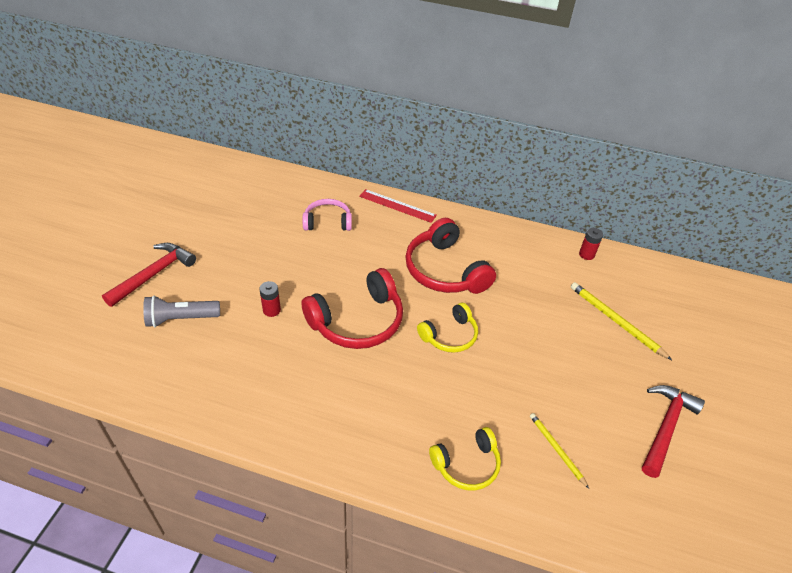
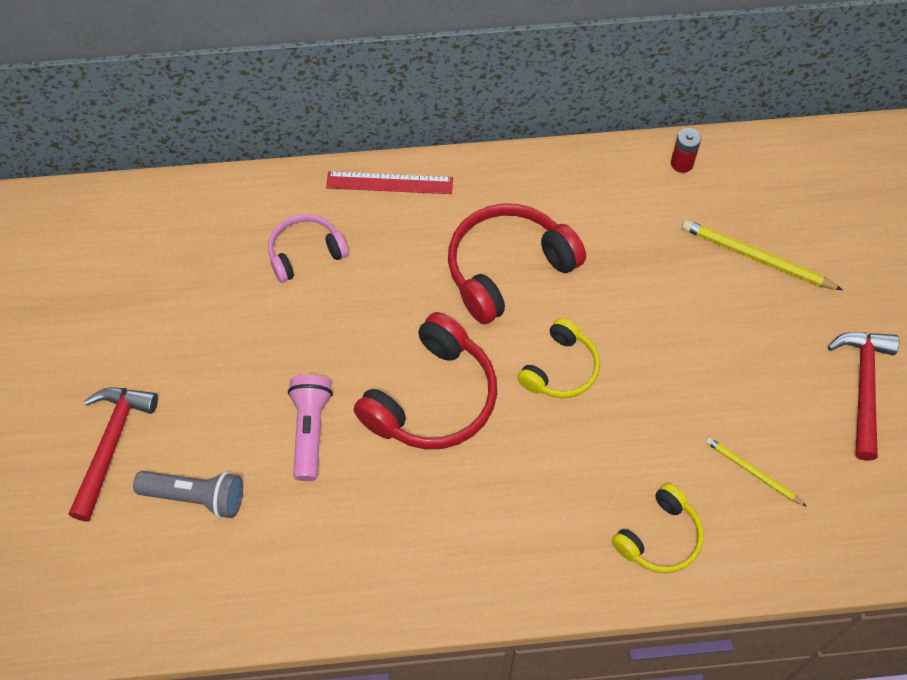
camera: 20 degrees left, 15 degrees up
grey flashlight [143,295,220,327] -> grey flashlight turned 135 degrees counterclockwise [133,471,243,518]
red battery [259,281,281,317] -> pink flashlight [288,375,333,481]
red headphones [405,218,496,294] -> red headphones turned 105 degrees clockwise [448,203,586,324]

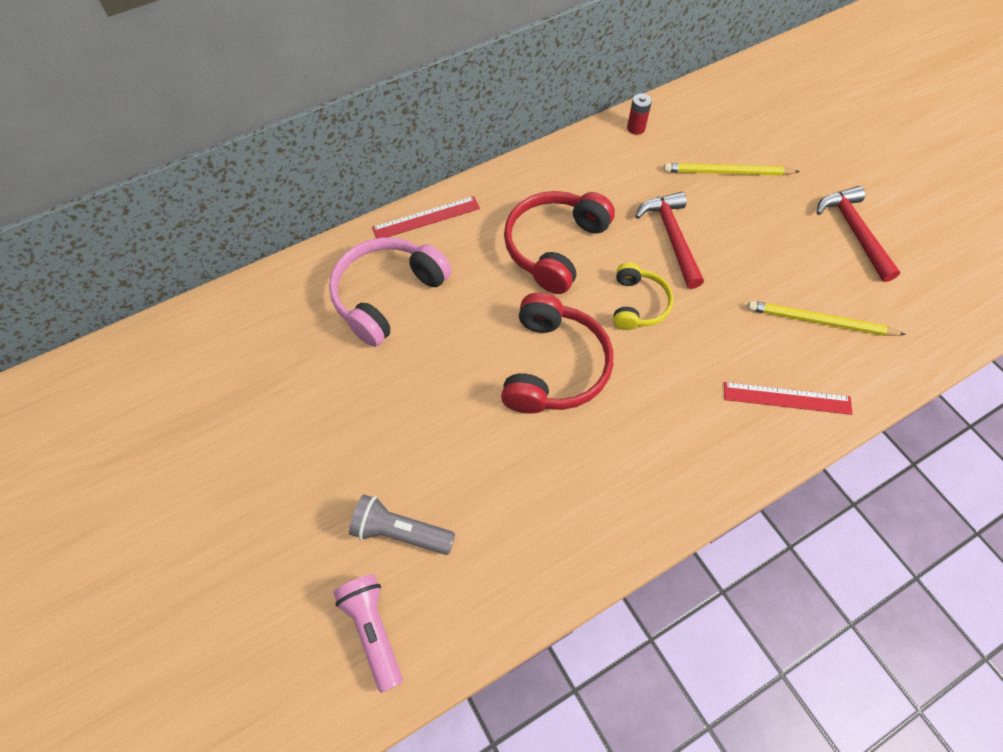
camera: 25 degrees left, 0 degrees up
red hammer [69,388,158,522] -> red hammer moved to [635,192,704,289]
grey flashlight [133,471,243,518] -> grey flashlight turned 150 degrees counterclockwise [349,494,455,555]
pink headphones [268,214,349,283] -> pink headphones [329,238,452,347], size x1.67
pink flashlight [288,375,333,481] -> pink flashlight moved to [333,574,403,693]
yellow headphones [612,483,703,573] -> red ruler [724,382,853,415]
yellow pencil [706,437,807,507] -> yellow pencil [747,301,906,336], size x1.60

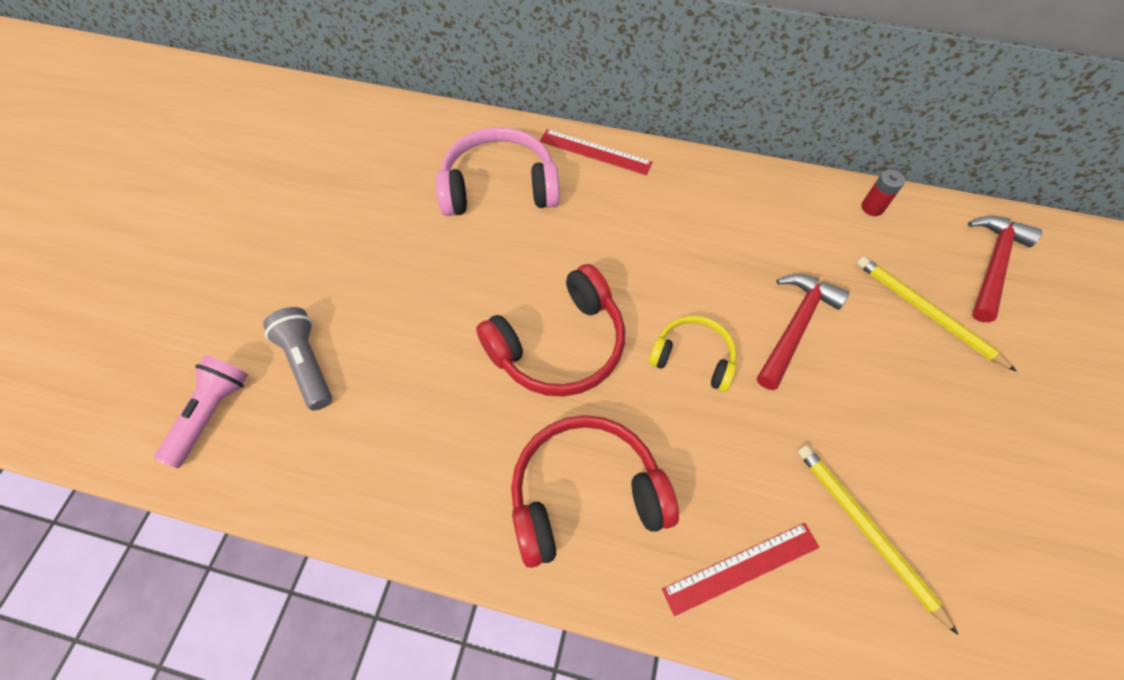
camera: 45 degrees right, 0 degrees up
red headphones [504,191,615,294] -> red headphones moved to [511,415,679,568]
yellow headphones [613,263,673,330] -> yellow headphones turned 120 degrees counterclockwise [649,316,737,392]
red ruler [724,382,853,415] -> red ruler turned 75 degrees counterclockwise [662,523,820,616]
red hammer [816,186,900,282] -> red hammer moved to [968,216,1043,322]

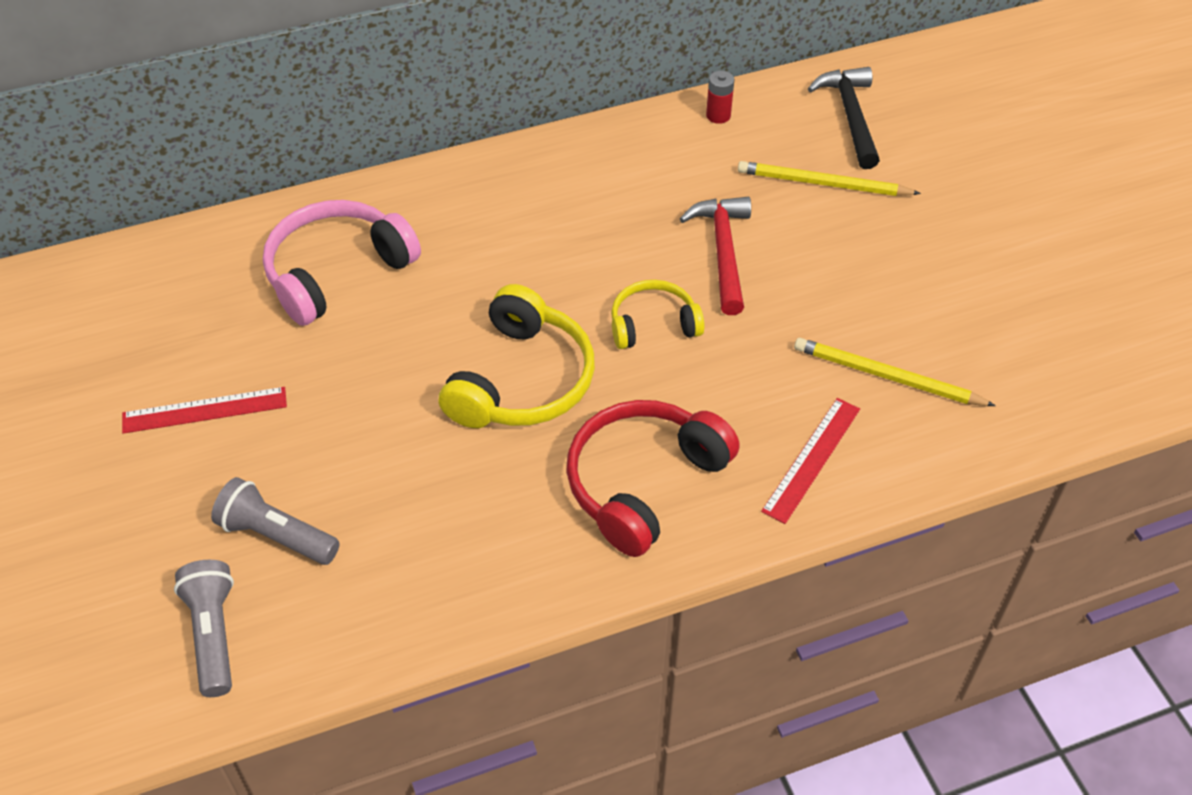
camera: 35 degrees left, 10 degrees down
pink flashlight [154,355,248,468] -> grey flashlight [174,560,234,697]
red headphones [476,264,625,396] -> yellow headphones [438,284,595,428]
red ruler [540,129,653,175] -> red ruler moved to [122,387,287,434]
red hammer [968,216,1043,322] -> black hammer [808,67,880,169]

